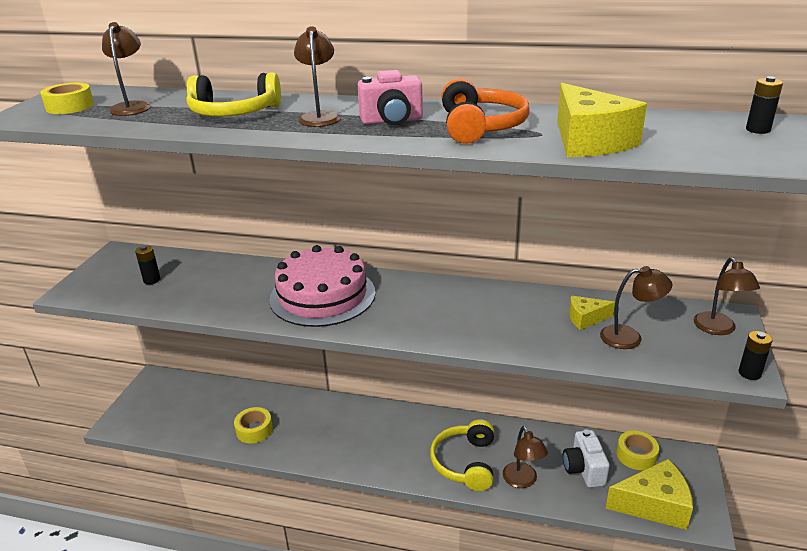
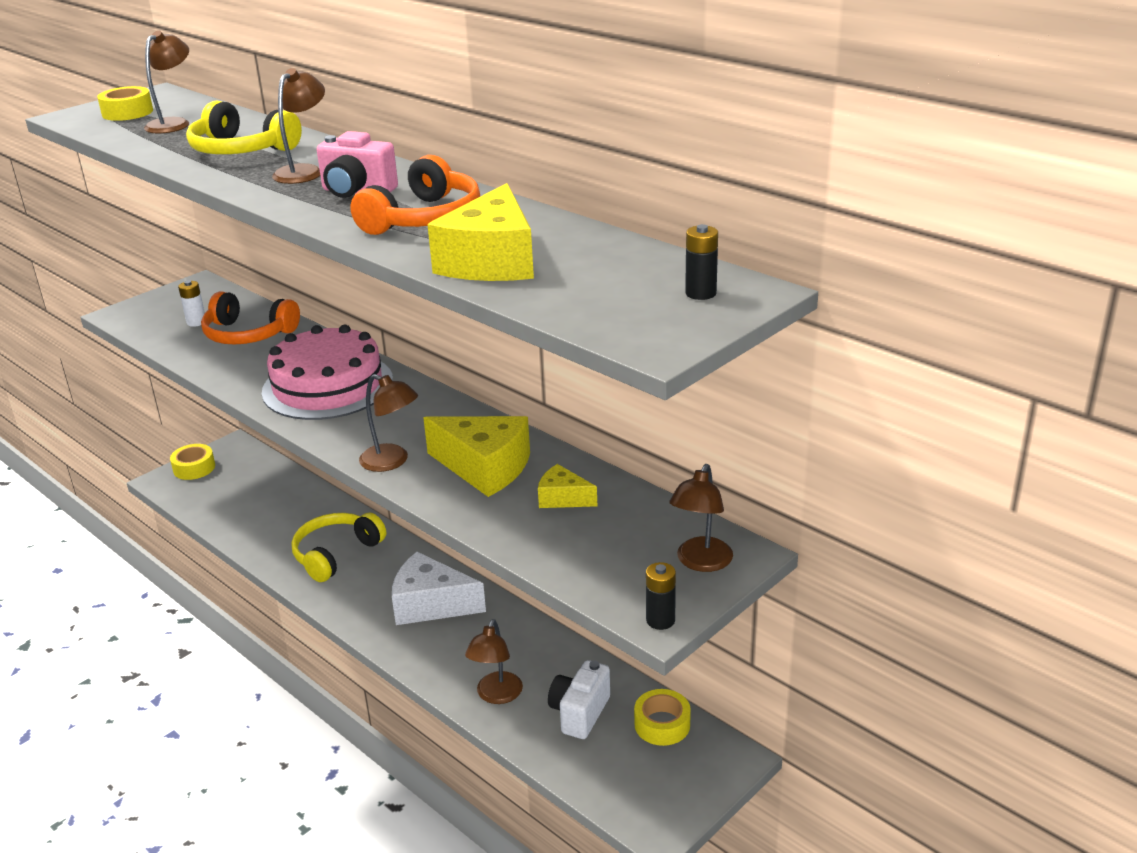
camera: 30 degrees right, 0 degrees up
black battery [135,245,161,284] -> white battery [178,280,205,327]
yellow tape [234,407,273,443] -> yellow tape moved to [170,444,215,480]
yellow headphones [430,419,494,491] -> yellow headphones moved to [291,513,386,582]
brown lamp [600,266,673,349] -> brown lamp moved to [359,374,418,472]
yellow cheese [605,459,693,530] -> yellow cheese moved to [423,416,530,497]
none -> orange headphones [201,291,300,345]
none -> white cheese [392,552,486,625]

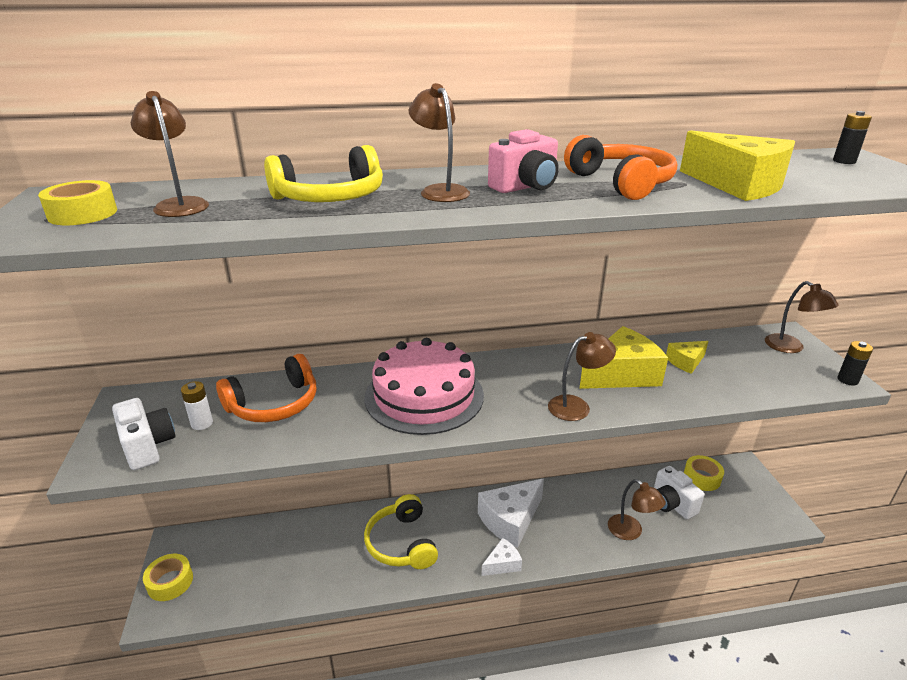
camera: 55 degrees left, 0 degrees up
none -> white camera [112,398,175,470]
none -> white cheese [482,538,522,576]

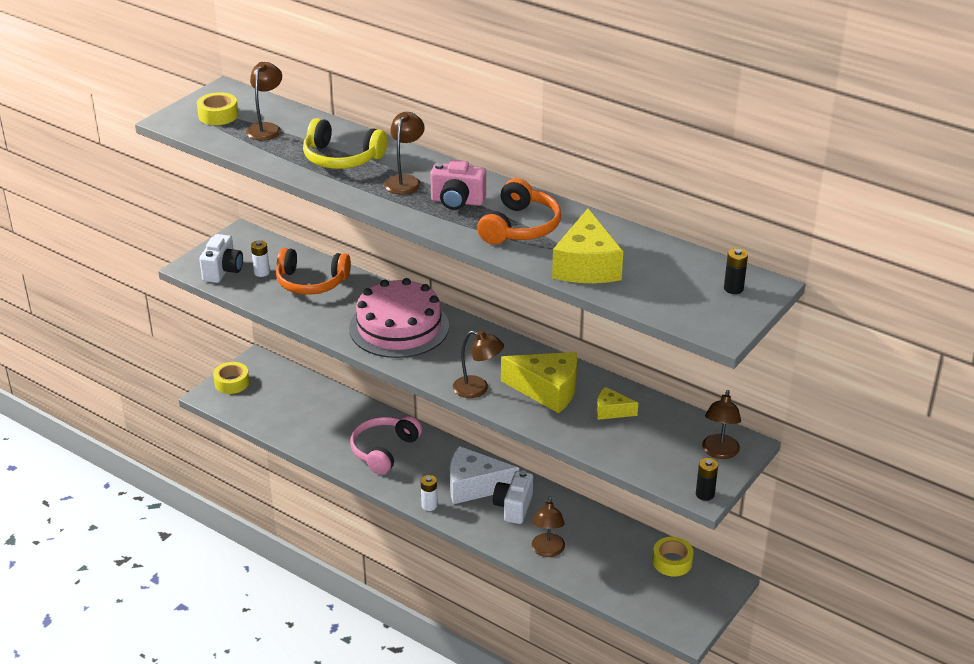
camera: 45 degrees right, 5 degrees up
yellow headphones [364,494,438,569] -> pink headphones [350,416,422,475]
white cheese [482,538,522,576] -> white battery [421,475,437,511]
white camera [654,466,704,519] -> white camera moved to [493,470,533,524]

